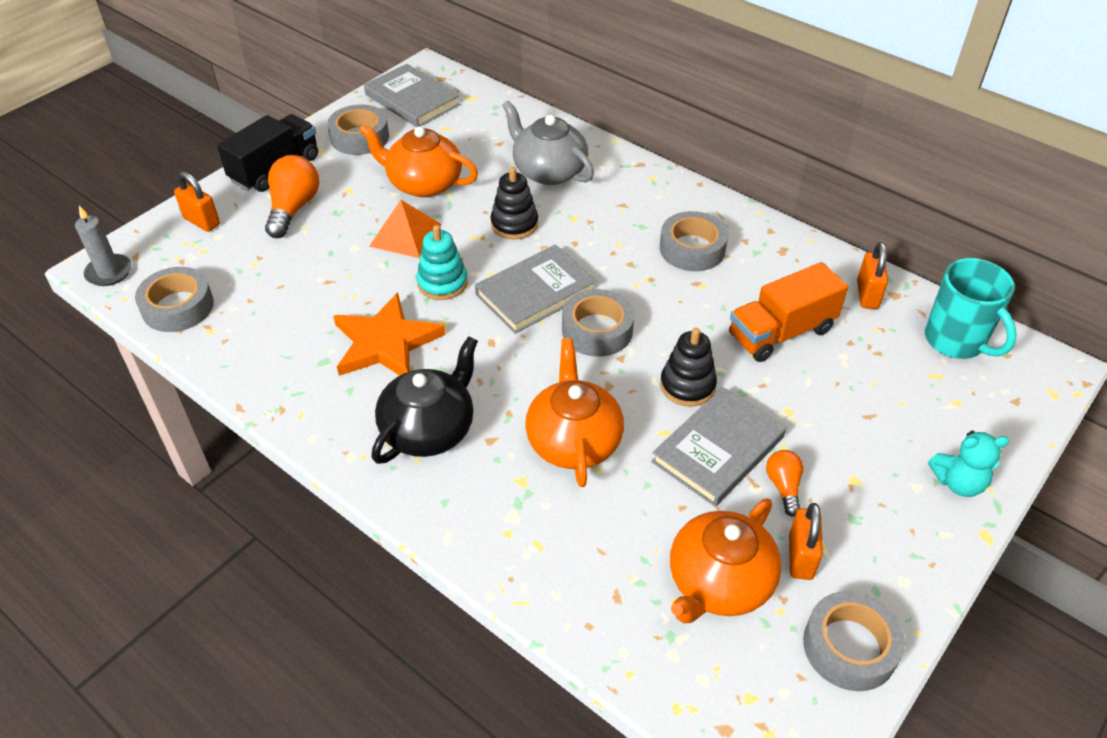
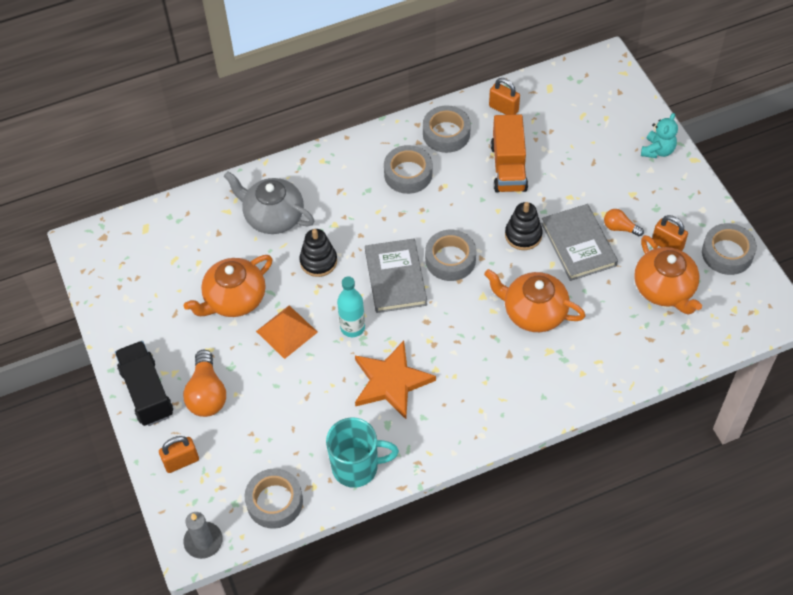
camera: 60 degrees left, 10 degrees up
orange light bulb [265,155,319,238] -> orange light bulb turned 135 degrees counterclockwise [183,350,226,417]
grey tape [327,104,389,155] -> grey tape moved to [423,105,471,153]
grey book [364,64,460,127] -> none
black teapot [372,336,478,464] -> none
turquoise stacking toy [416,225,468,300] -> turquoise bottle [337,276,365,337]
grey teapot [502,100,594,185] -> grey teapot turned 45 degrees clockwise [224,171,314,234]
turquoise mug [925,258,1017,359] -> turquoise mug moved to [326,417,399,488]

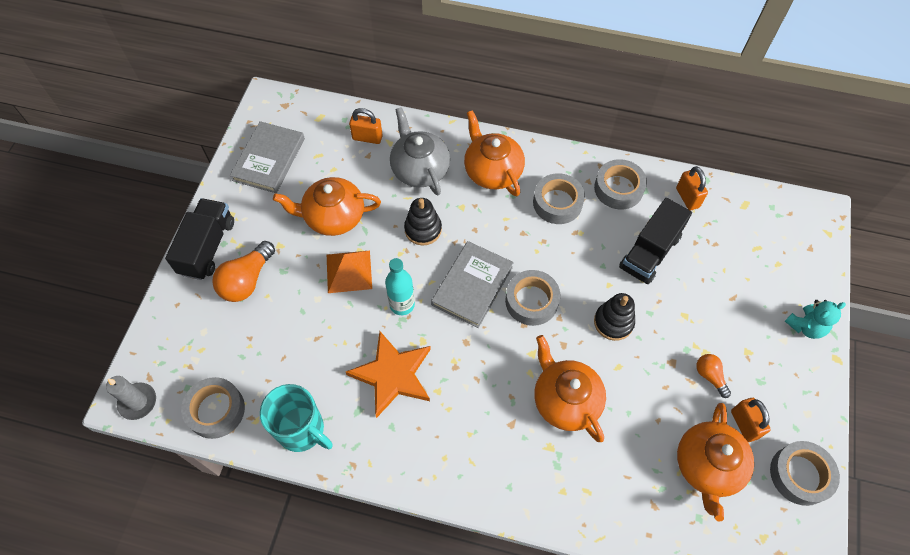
camera: 35 degrees right, 5 degrees up
orange padlock [159,436,199,473] -> orange padlock moved to [349,108,383,144]
orange truck [491,114,528,193] -> black truck [619,198,692,284]
grey book [541,204,618,281] -> grey book moved to [230,121,305,193]
none -> orange teapot [464,110,525,196]

